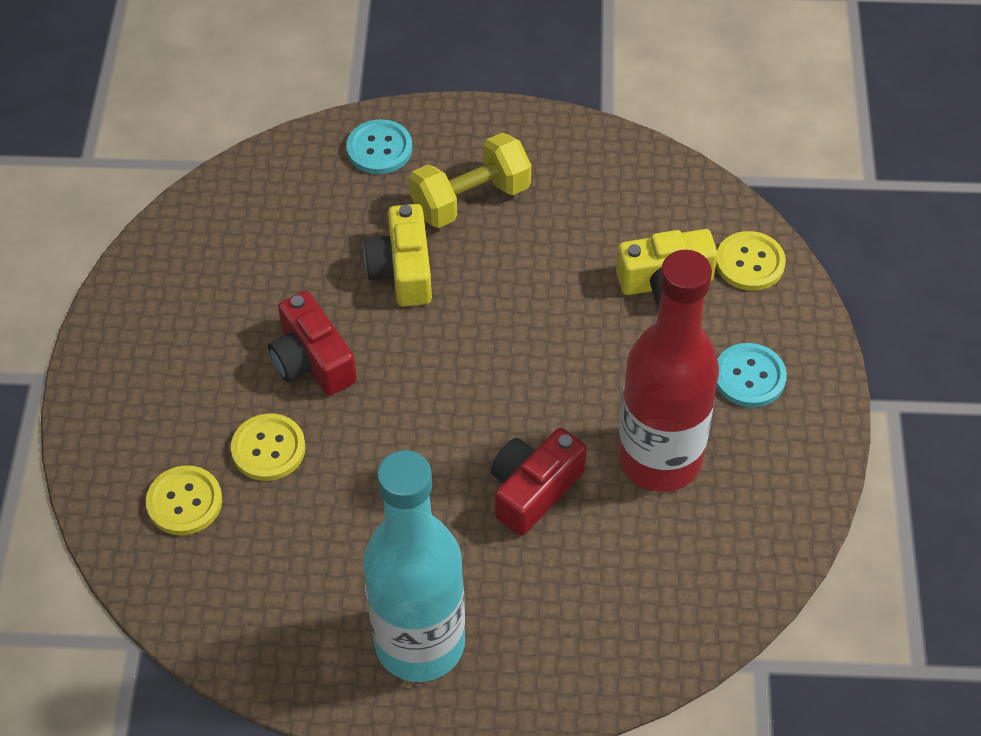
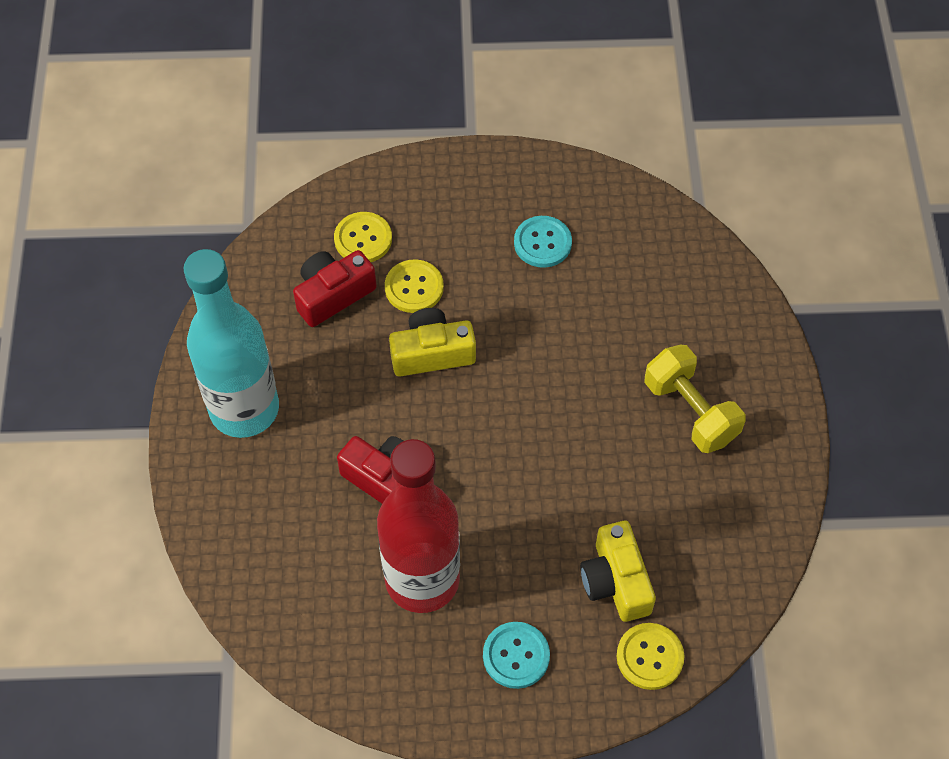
camera: 85 degrees right, 5 degrees up
red camera [268,291,357,396] -> red camera moved to [293,250,377,327]
turquoise button [346,119,413,174] -> turquoise button moved to [514,216,572,268]
yellow camera [364,204,432,307] -> yellow camera moved to [389,308,476,376]

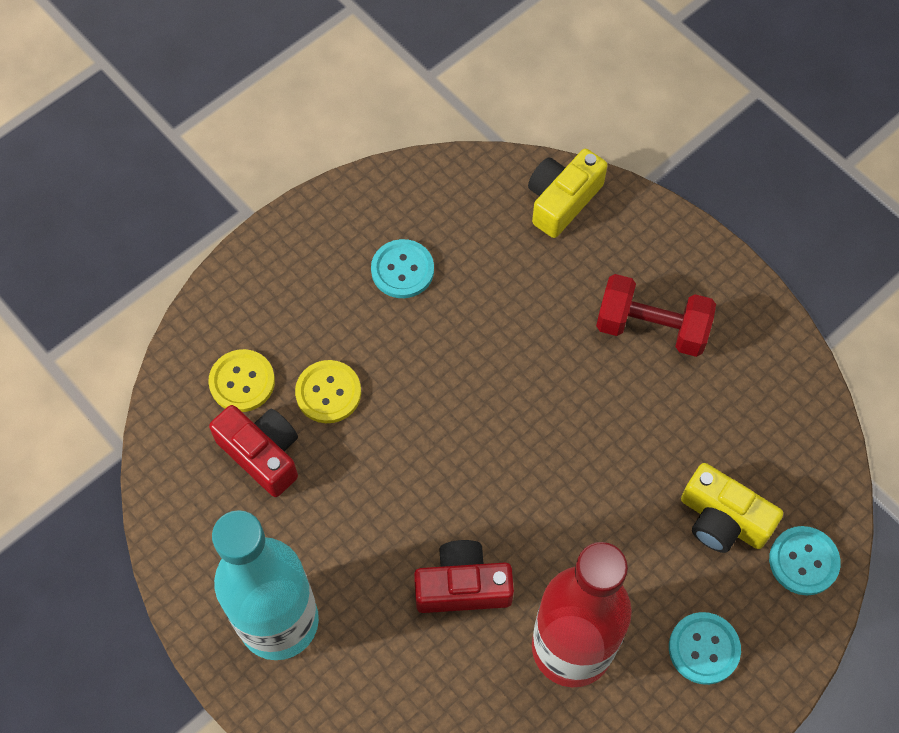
camera: 40 degrees left, 5 degrees up
red camera [293,250,377,327] -> red camera turned 120 degrees clockwise [209,405,298,497]
yellow camera [389,308,476,376] -> yellow camera moved to [528,149,607,238]
yellow button [617,623,684,690] -> turquoise button [769,526,841,595]
yellow dumbbell [645,344,746,453] -> red dumbbell [596,274,716,357]

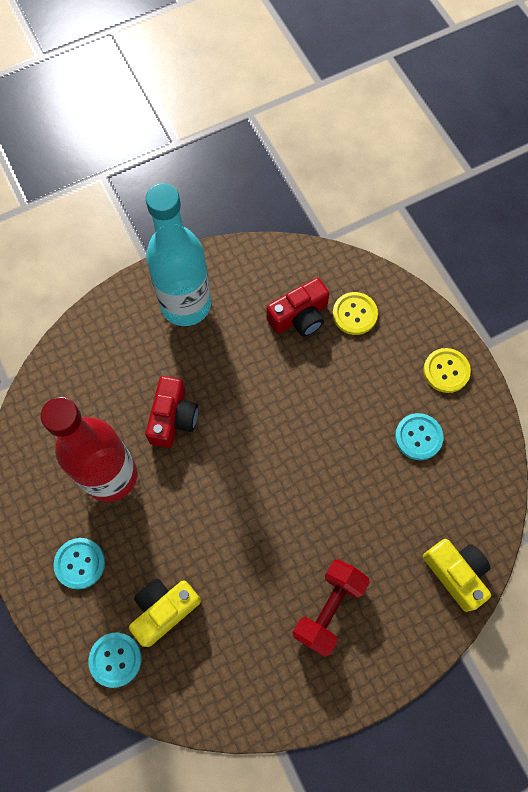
camera: 105 degrees right, 5 degrees up
yellow button [295,360,361,423] -> yellow button moved to [423,348,471,393]

